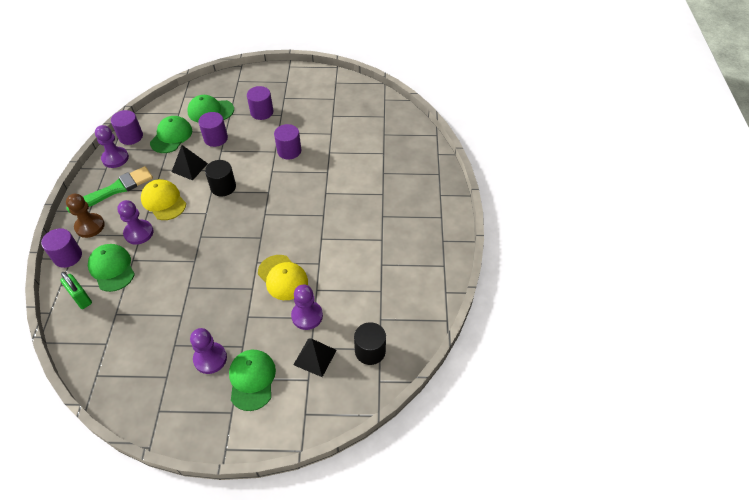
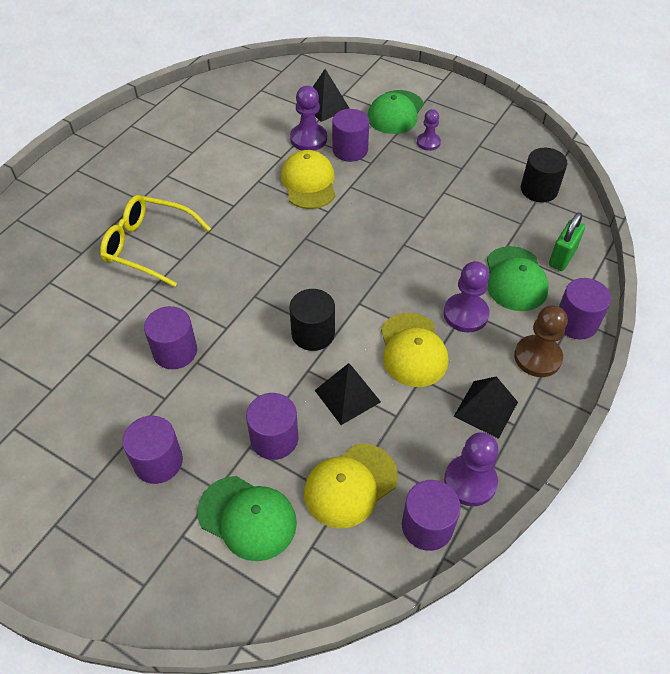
camera: 150 degrees left, 0 degrees up
green padlock [60,272,92,309] -> green padlock turned 45 degrees clockwise [549,212,585,271]
green brush [66,166,153,213] -> black pyramid [453,376,518,439]
green cap [150,116,192,153] -> yellow cap [304,444,398,528]
purple pawn [190,328,227,374] -> purple pawn [417,109,441,151], size x0.64
black cylinder [354,322,386,365] -> black cylinder moved to [521,148,567,203]
none -> yellow glasses [100,195,211,287]
none -> purple cylinder [332,109,369,162]

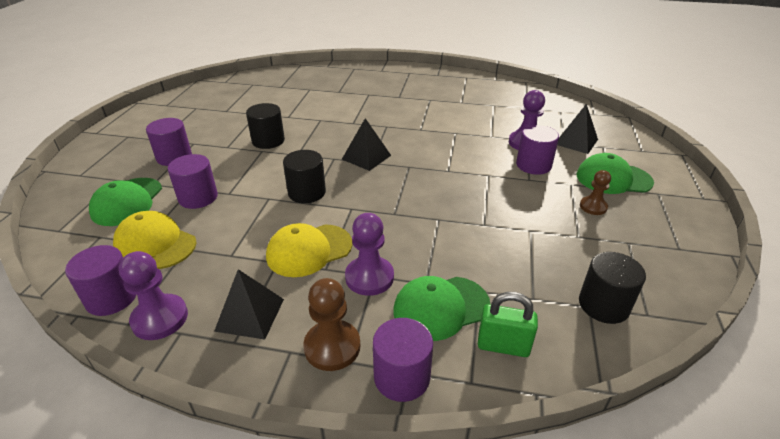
camera: 70 degrees right, 15 degrees down
yellow glasses [100,195,211,287] -> none
purple cylinder [144,306,197,369] -> black cylinder [246,103,285,149]
yellow cap [281,150,335,209] -> none
black pyramid [315,363,381,425] -> black pyramid moved to [342,118,391,171]
purple pawn [417,109,441,151] -> brown pawn [580,170,611,215]

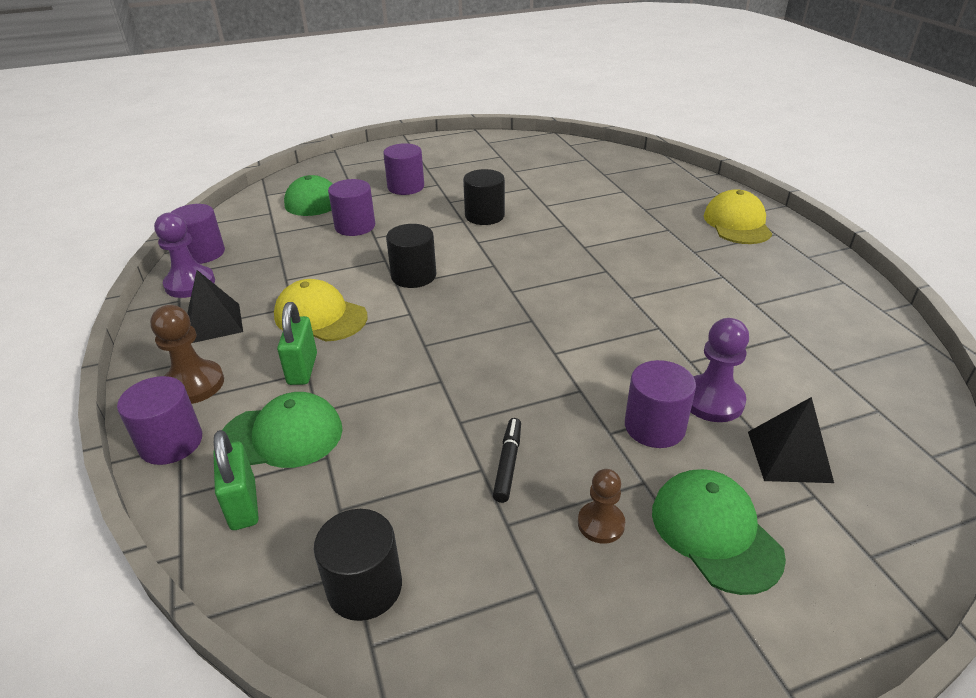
camera: 60 degrees right, 0 degrees up
yellow cap [113,211,197,269] -> yellow cap moved to [704,189,772,244]
black pyramid [342,118,391,171] -> none
purple pawn [345,213,394,296] -> green padlock [277,302,317,385]
green cap [393,276,490,341] -> green cap turned 135 degrees clockwise [222,392,343,468]
none -> black marker [493,418,521,503]

